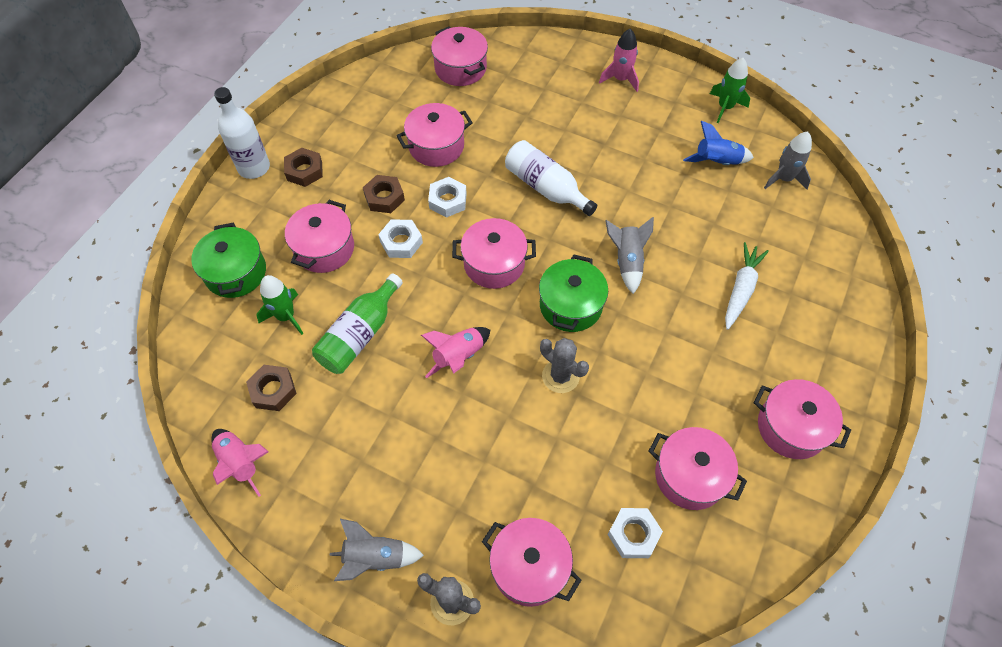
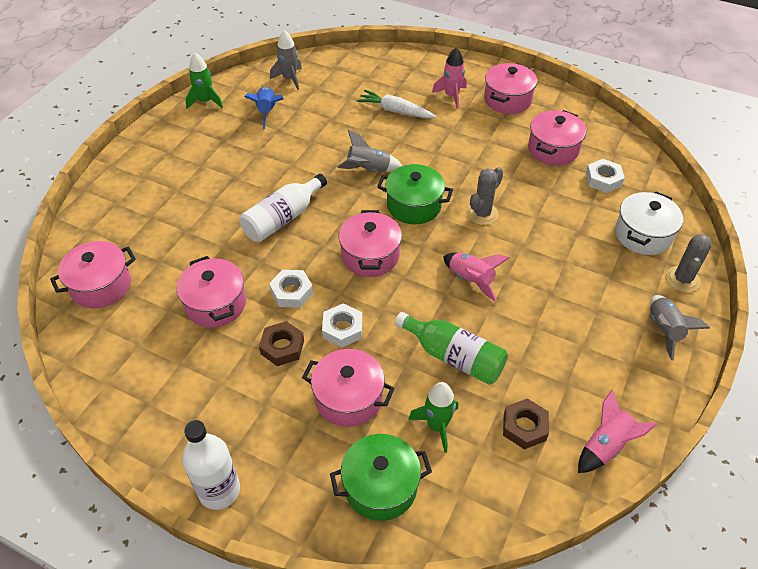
camera: 90 degrees left, 10 degrees down
brown nut [284,148,323,187] -> none
pink pot [482,518,581,607] -> white pot [615,192,683,255]
pink rocket [599,29,639,92] -> pink rocket moved to [432,47,466,109]

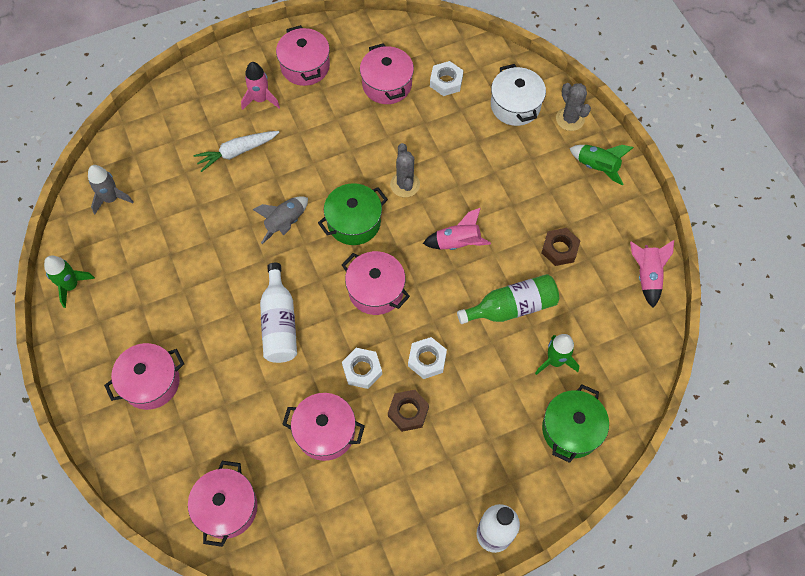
camera: 50 degrees left, 15 degrees up
blue rocket [245,87,283,129] -> none
pink pot [302,349,395,427] -> pink pot moved to [104,343,184,410]
brown nut [503,398,549,449] -> brown nut moved to [542,228,581,266]
grey rocket [650,295,710,361] -> green rocket [570,145,634,185]

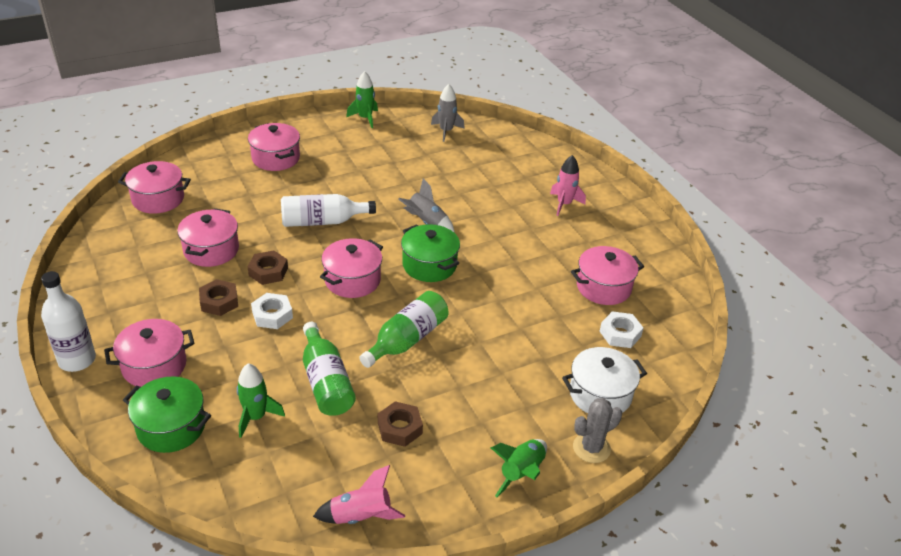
camera: 85 degrees right, 25 degrees down
white carrot [194,131,279,172] -> none
pink pot [276,25,330,86] -> pink pot moved to [104,319,195,387]
white nut [342,348,382,389] -> brown nut [248,250,288,285]
grey cactus [390,143,420,197] -> none
pink rocket [423,208,491,250] -> green bottle [359,291,449,368]

